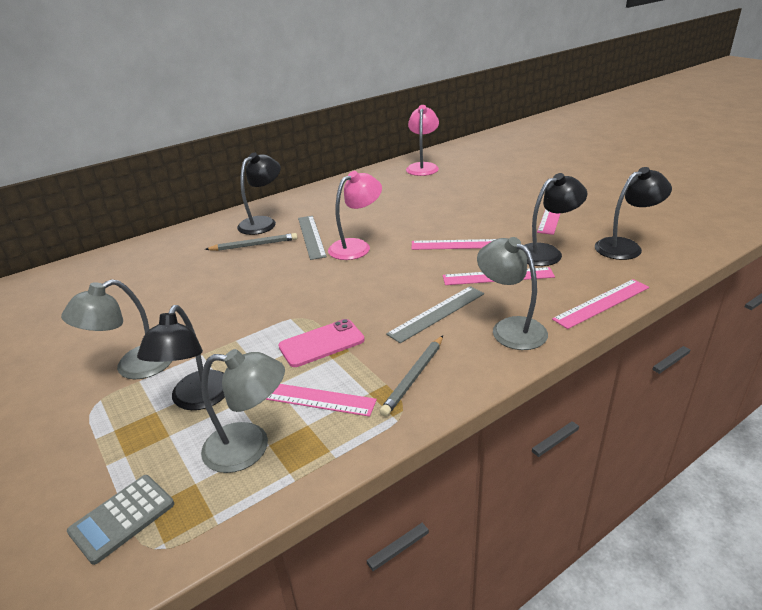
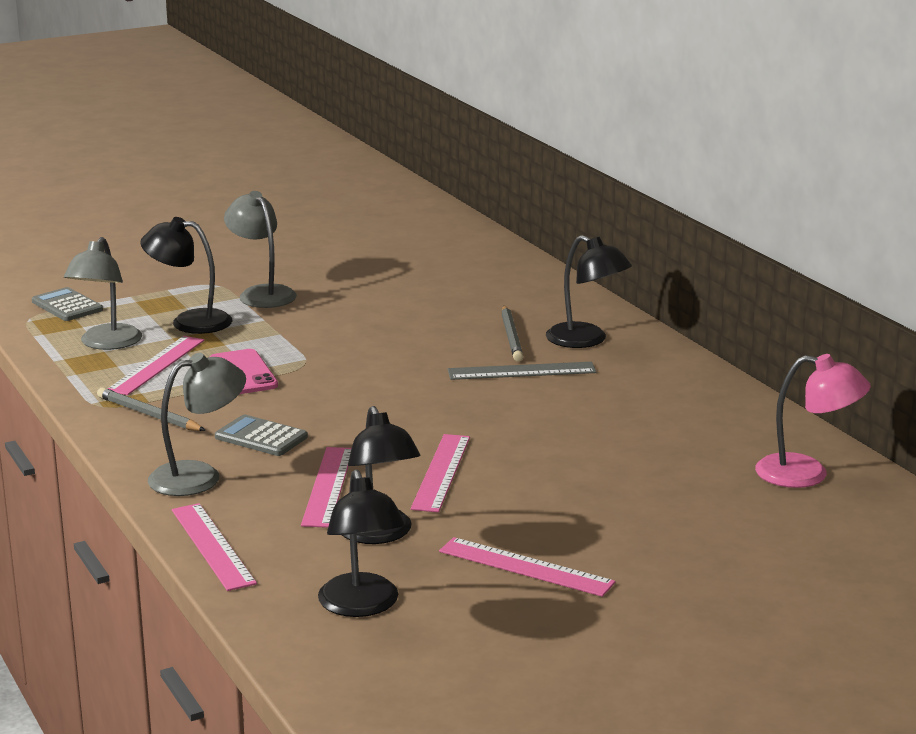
camera: 95 degrees right, 10 degrees down
pink lamp [328,171,382,260] -> none
grey ruler [386,286,484,343] -> grey calculator [215,415,308,456]

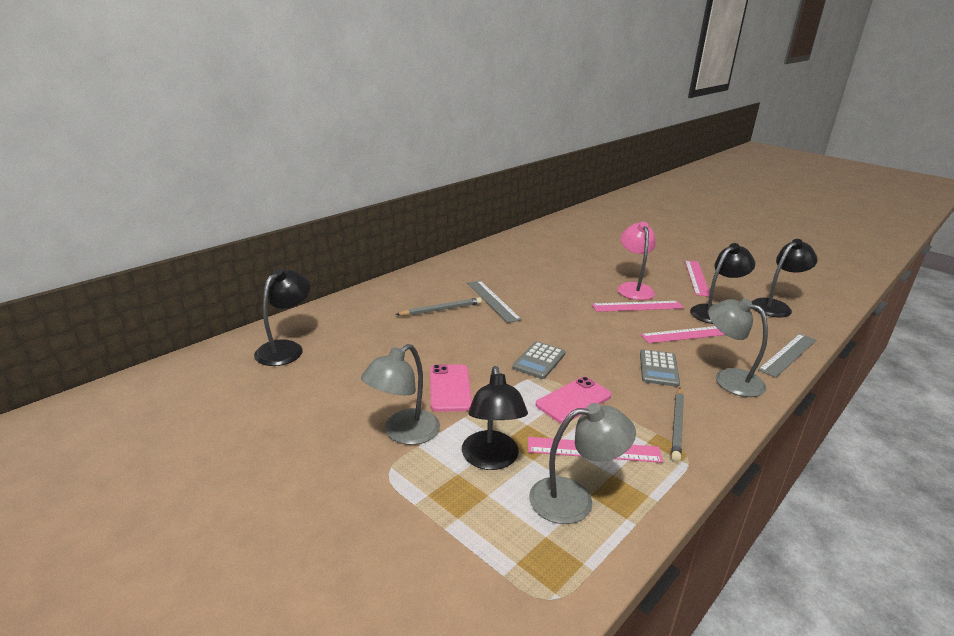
camera: 110 degrees left, 5 degrees up
grey calculator [32,287,103,321] -> grey calculator moved to [513,341,565,379]
pink ruler [172,503,257,591] -> grey ruler [758,334,817,378]
black lamp [546,235,632,348] -> black lamp moved to [254,268,311,366]
pink lamp [755,354,871,488] -> pink lamp moved to [617,222,656,300]
none -> pink phone [430,364,472,412]

